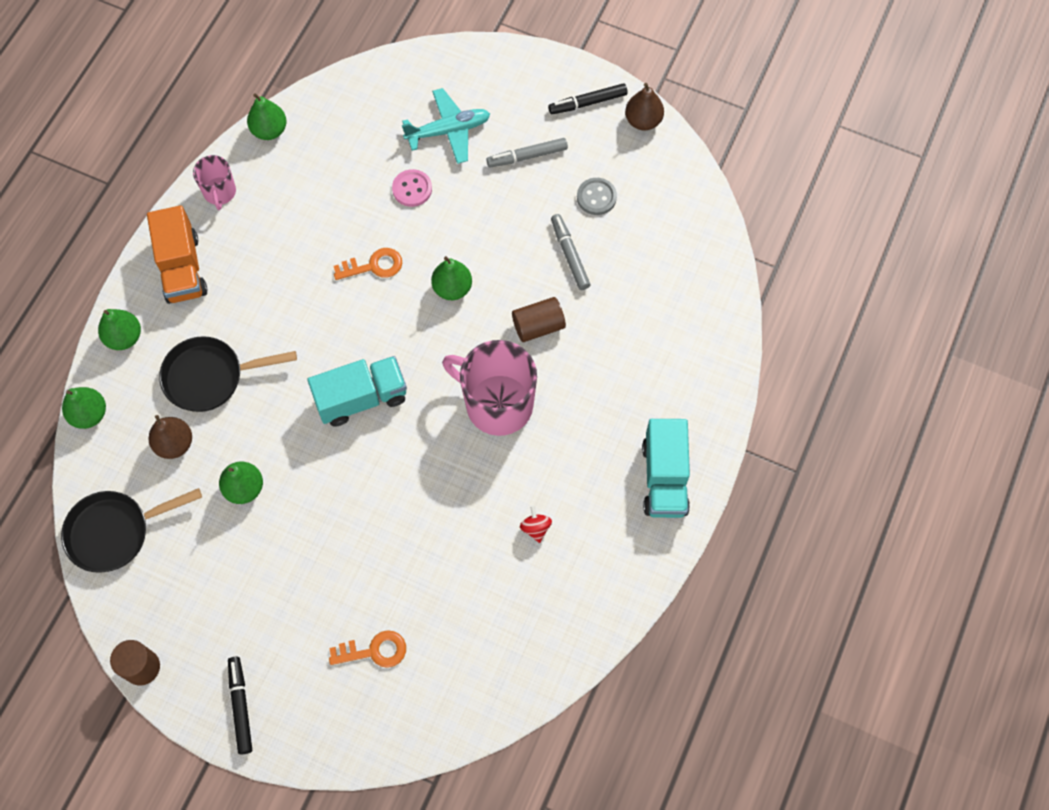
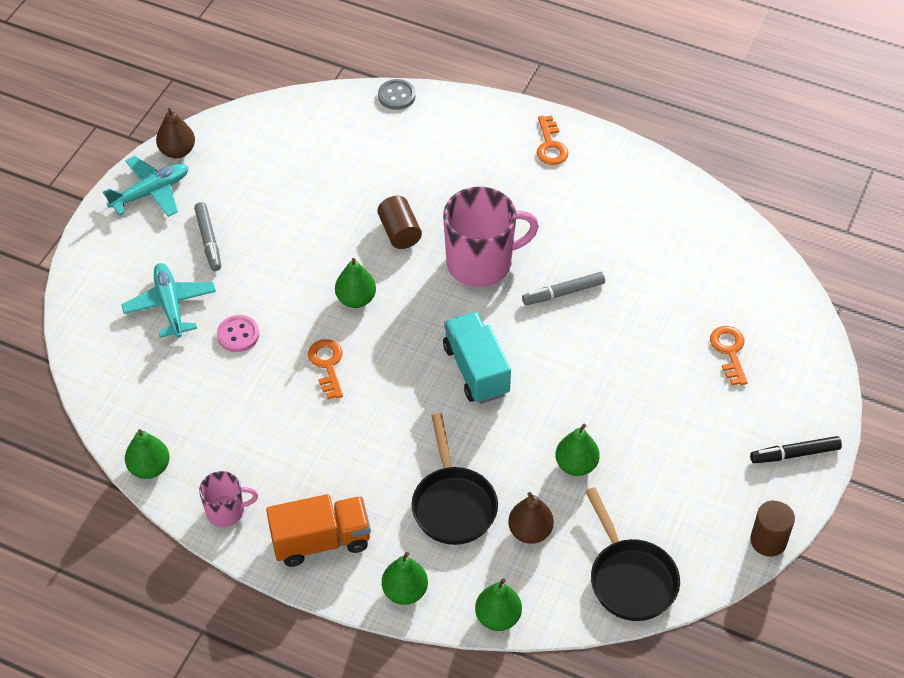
camera: 90 degrees left, 15 degrees down
pink mug [442,340,537,436] -> pink mug turned 135 degrees counterclockwise [443,187,539,287]
red spinning top [520,505,552,543] -> none
black marker [548,83,628,114] -> turquoise plane [103,156,188,217]
grey marker [551,214,590,290] -> grey marker moved to [522,272,605,305]
grey button [577,178,617,215] -> grey button moved to [378,79,416,110]
turquoise truck [642,419,690,518] -> orange key [537,116,568,165]

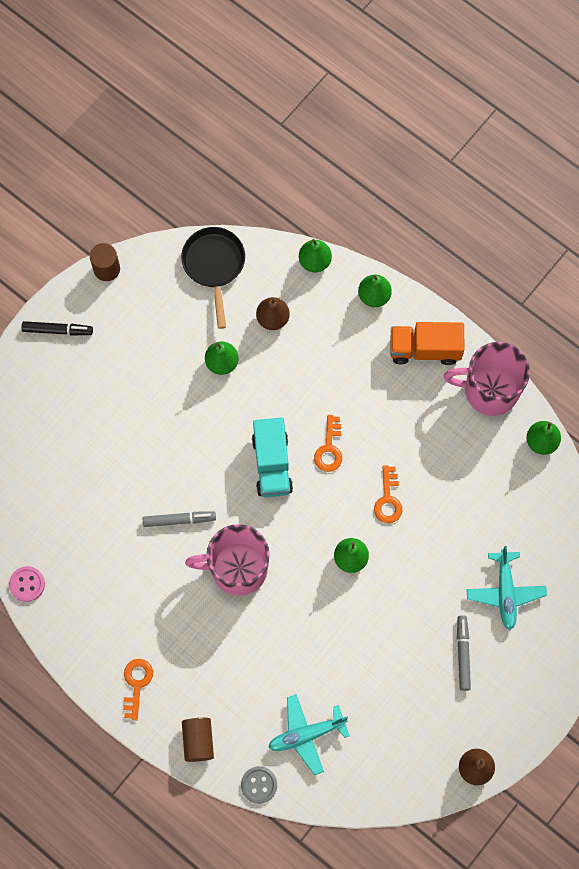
camera: 165 degrees left, 20 degrees up
turquoise plane [103,156,188,217] -> turquoise plane moved to [268,694,350,775]
pink mug [199,471,258,527] -> pink mug [444,342,530,416], size x1.91
pink button [217,315,259,352] -> pink button moved to [9,566,45,602]
brown cylinder [377,196,422,249] -> brown cylinder moved to [182,718,214,762]
black pan [411,413,498,545] -> none
orange key [710,326,748,385] -> orange key moved to [314,415,342,472]

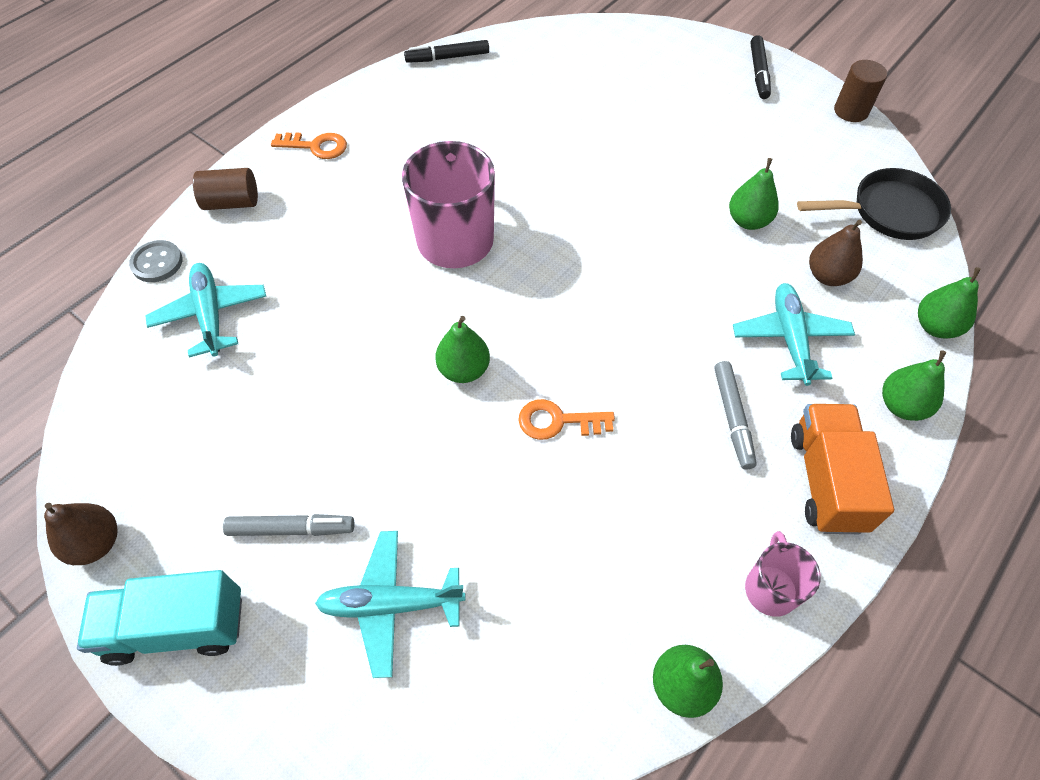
camera: 90 degrees right, 15 degrees down
pink button [9,566,45,602] -> black marker [404,40,489,63]
grey marker [143,511,216,527] -> grey marker moved to [714,361,757,470]
turquoise truck [252,417,293,497] -> turquoise truck moved to [77,570,242,666]
orange key [314,415,342,472] -> none
pink mug [444,342,530,416] -> pink mug [745,531,821,617], size x0.52
none -> turquoise plane [733,283,855,386]

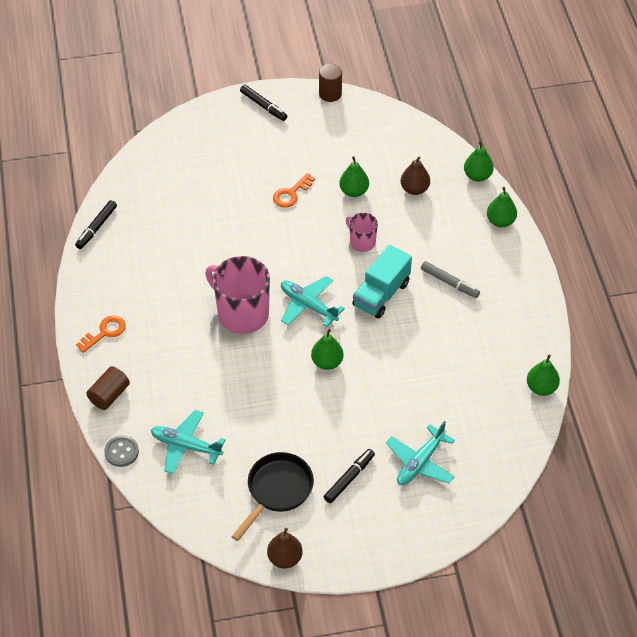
camera: 50 degrees left, 5 degrees down
turquoise truck [77,570,242,666] -> turquoise truck moved to [353,245,412,319]
grey marker [223,514,355,536] -> black marker [324,449,375,503]
orange key [518,399,615,440] -> orange key moved to [273,173,315,208]
turquoise plane [733,283,855,386] -> turquoise plane moved to [281,276,345,327]
pink mug [745,531,821,617] -> pink mug moved to [346,213,378,252]
orange truck [791,404,894,534] -> none
black pan [797,168,951,240] -> black pan moved to [231,452,314,541]

